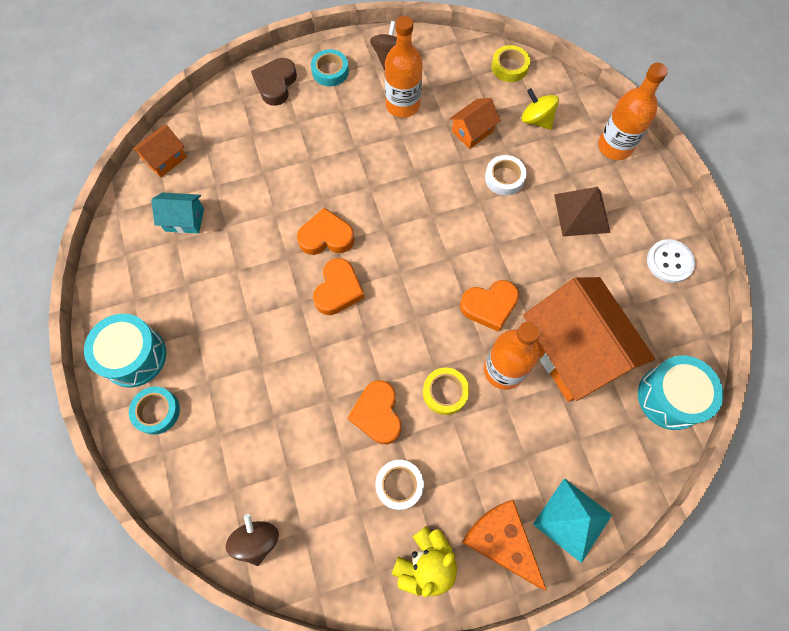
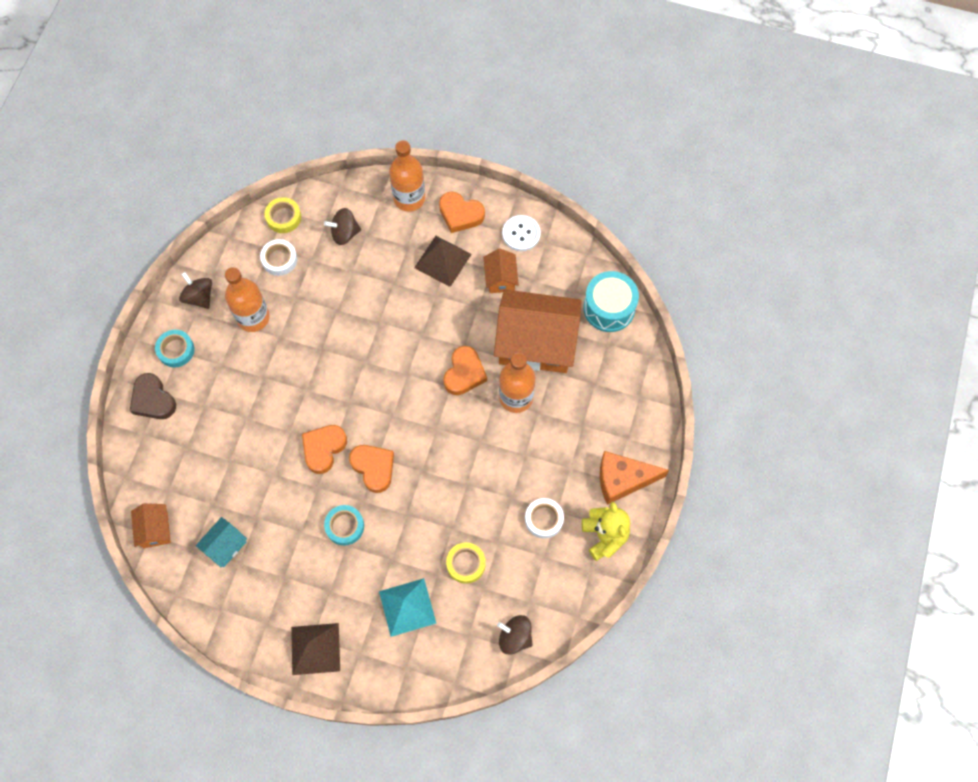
camera: 55 degrees left, 0 degrees up
turquoise drum [84,314,166,387] -> brown pyramid [291,623,340,675]
turquoise tape [129,387,180,435] -> turquoise tape moved to [324,505,364,546]
orange heart [348,380,401,444] -> orange heart moved to [439,192,485,233]
yellow tape [423,368,469,415] -> yellow tape moved to [446,542,486,584]
orange house [449,98,501,149] -> orange house moved to [483,248,519,293]
white tape [485,155,527,196] -> white tape moved to [260,239,297,276]
yellow spinning top [522,88,559,130] -> brown spinning top [324,208,361,245]
turquoise pyramid [533,478,612,563] -> turquoise pyramid moved to [379,578,436,637]

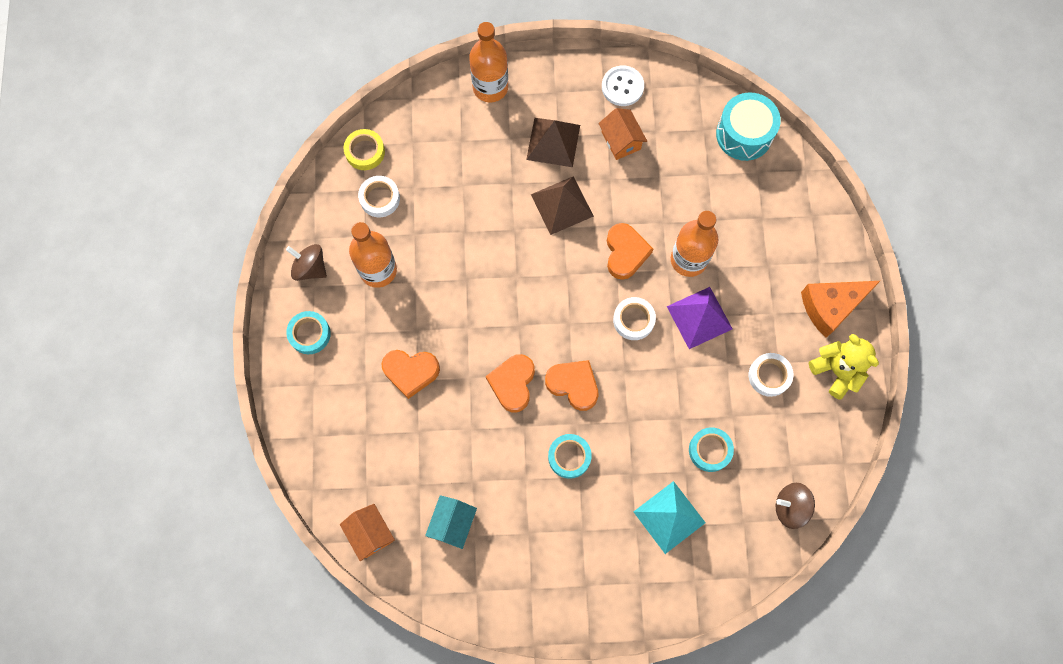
camera: 20 degrees left, 5 degrees up
brown heart [130,373,176,419] -> none
brown pyramid [291,623,340,675] -> brown pyramid moved to [531,176,594,235]
brown spinning top [324,208,361,245] -> none
orange heart [439,192,485,233] -> orange heart moved to [381,350,440,399]
yellow tape [446,542,486,584] -> turquoise tape [689,427,734,472]
orange house [494,290,582,373] -> none
none -> white tape [613,297,656,340]
none -> purple pyramid [667,287,733,349]

